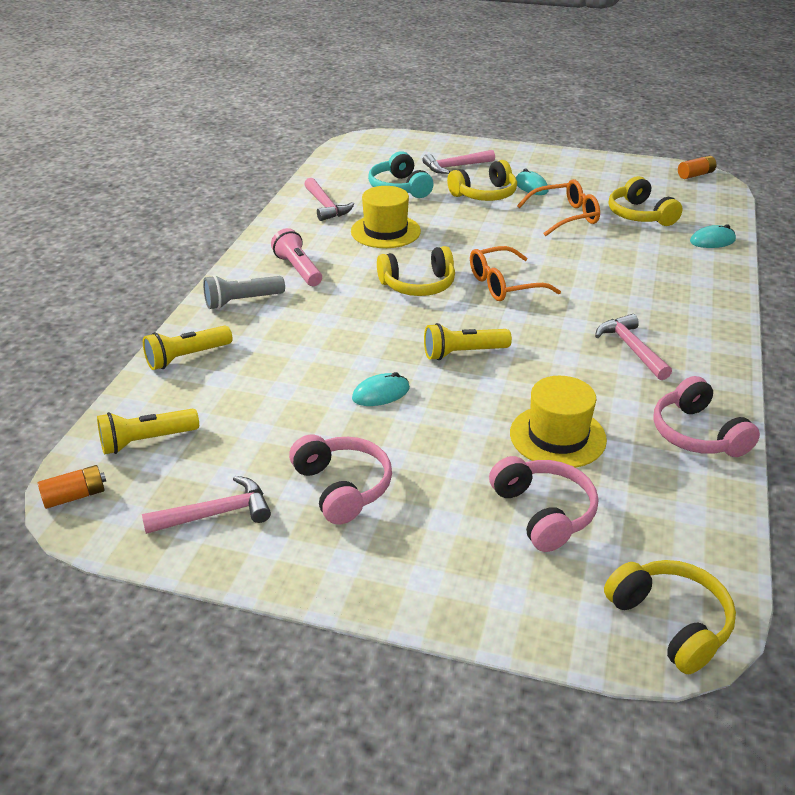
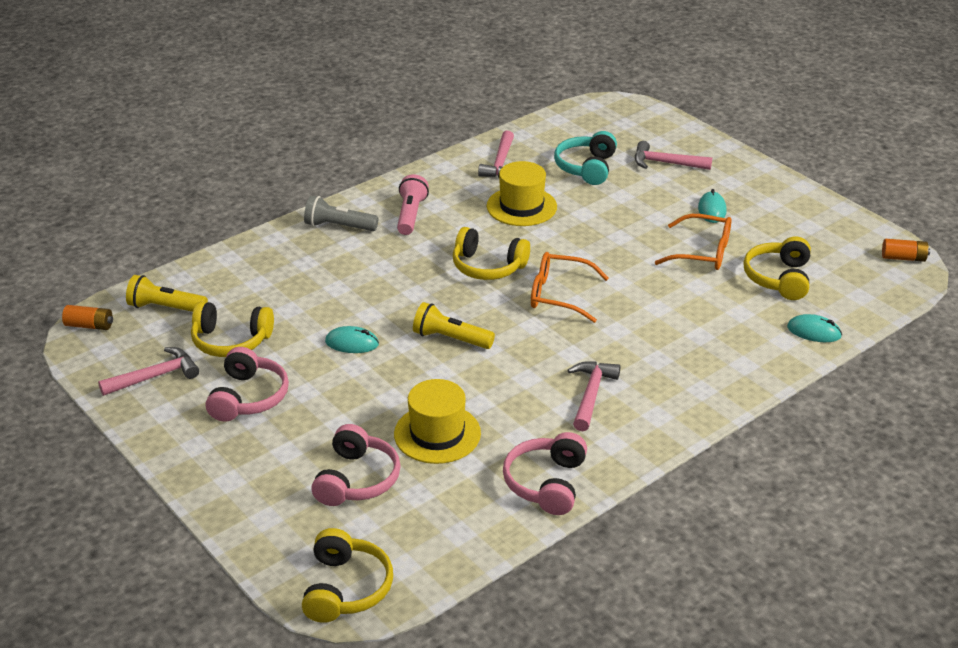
camera: 35 degrees right, 0 degrees up
pink hammer [142,476,271,534] -> pink hammer turned 45 degrees counterclockwise [98,347,199,396]
yellow flashlight [143,326,233,370] -> none
yellow headphones [447,160,517,201] -> yellow headphones moved to [191,302,274,357]

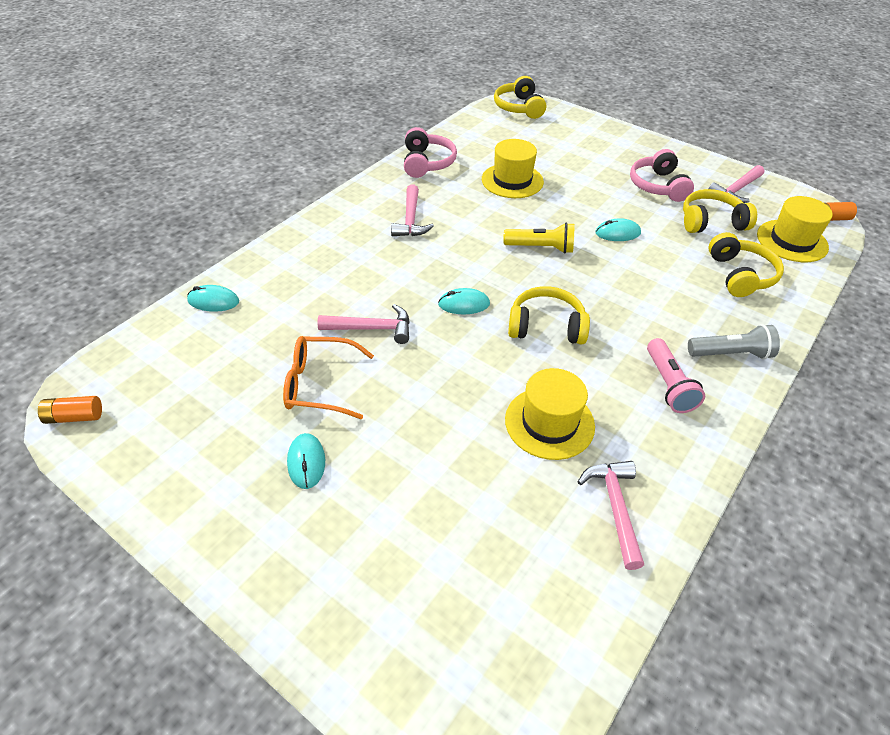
camera: 165 degrees right, 10 degrees up
yellow flashlight [126,275,208,312] -> yellow hat [757,196,833,262]
pink headphones [311,424,401,506] -> none
orange glasses [531,252,609,323] -> turquoise mouse [438,288,490,314]
turquoise headphones [554,131,617,185] -> none
pink hammer [635,141,712,170] -> pink hammer moved to [317,304,410,344]
yellow headphones [743,236,811,300] -> yellow headphones moved to [708,232,784,297]

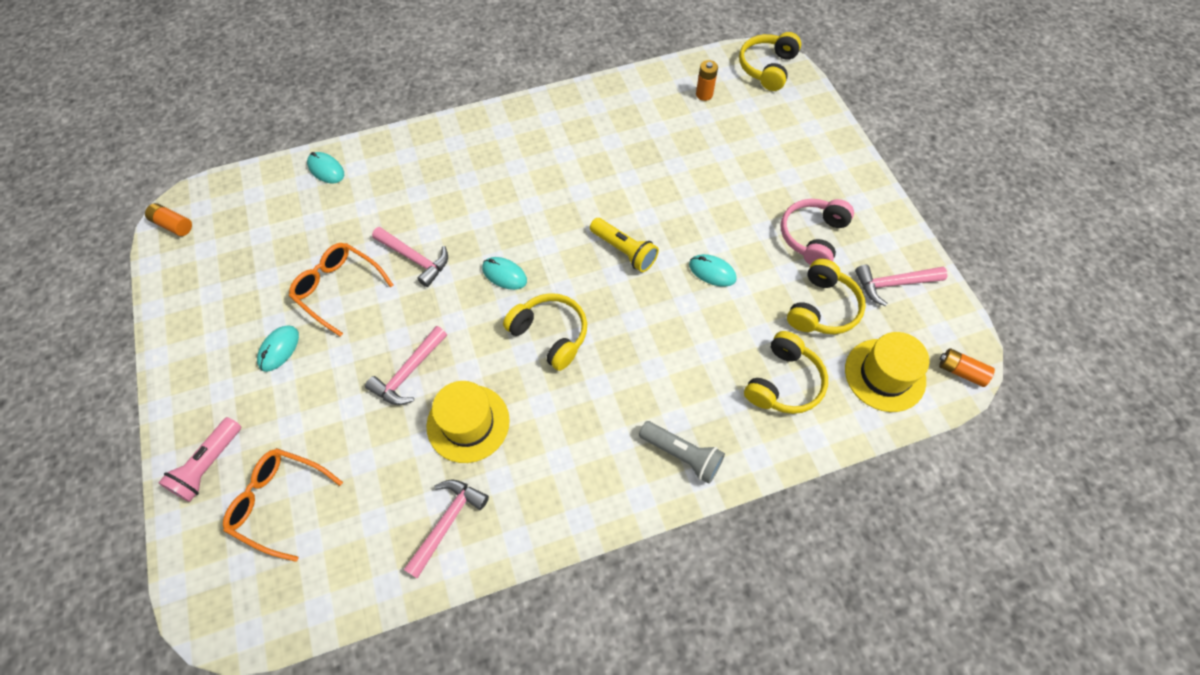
camera: 35 degrees right, 15 degrees up
pink hammer [391,185,434,236] -> pink hammer moved to [365,326,447,405]
pink headphones [404,127,457,178] -> none
yellow hat [482,139,544,198] -> none
pink flashlight [647,338,705,413] -> pink flashlight moved to [158,417,241,502]
yellow headphones [683,189,757,233] -> yellow headphones turned 90 degrees clockwise [787,259,866,334]
none -> orange glasses [223,448,343,562]
none -> orange battery [696,60,718,101]

